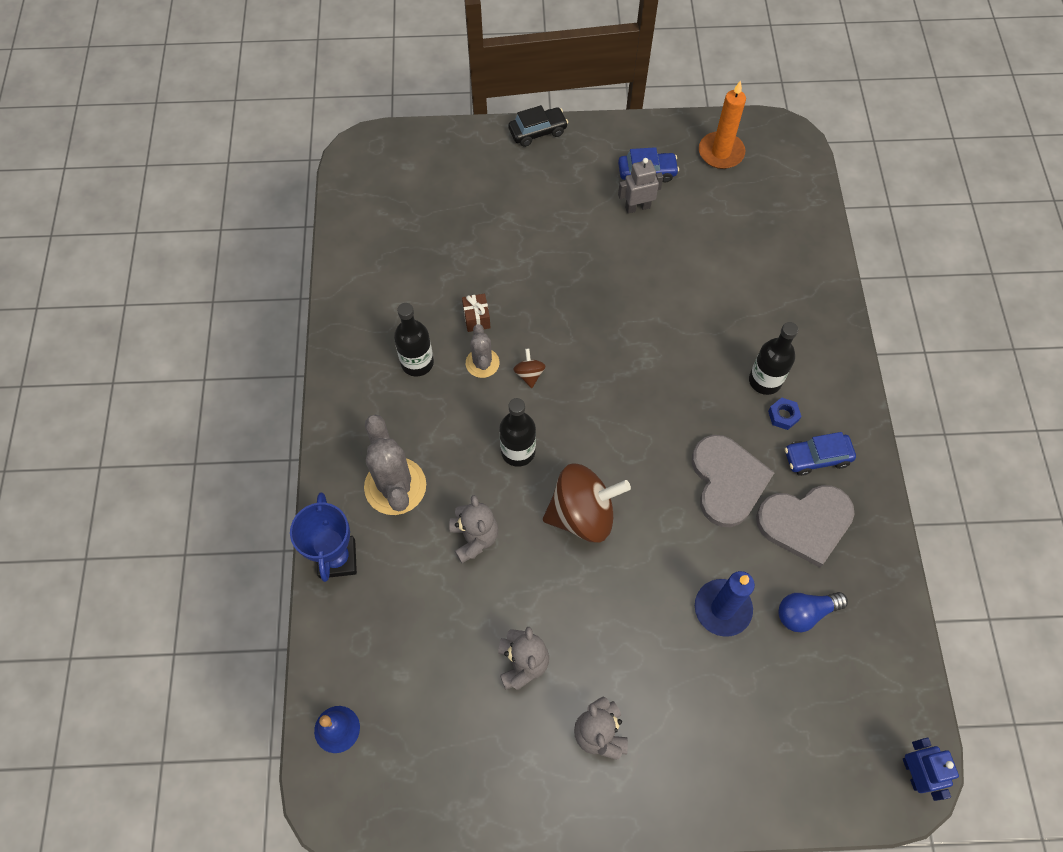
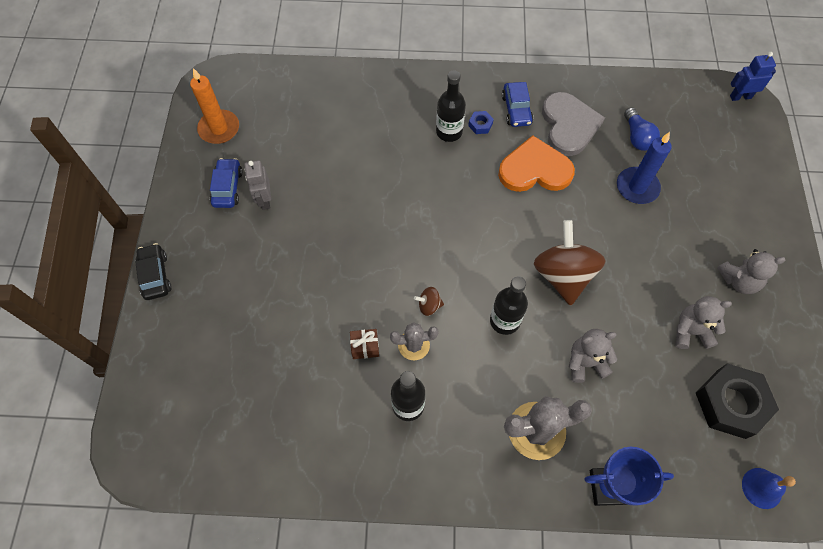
camera: 85 degrees left, 0 degrees up
grey heart [692,435,775,527] -> orange heart [498,135,575,192]
none -> black nut [696,363,779,439]

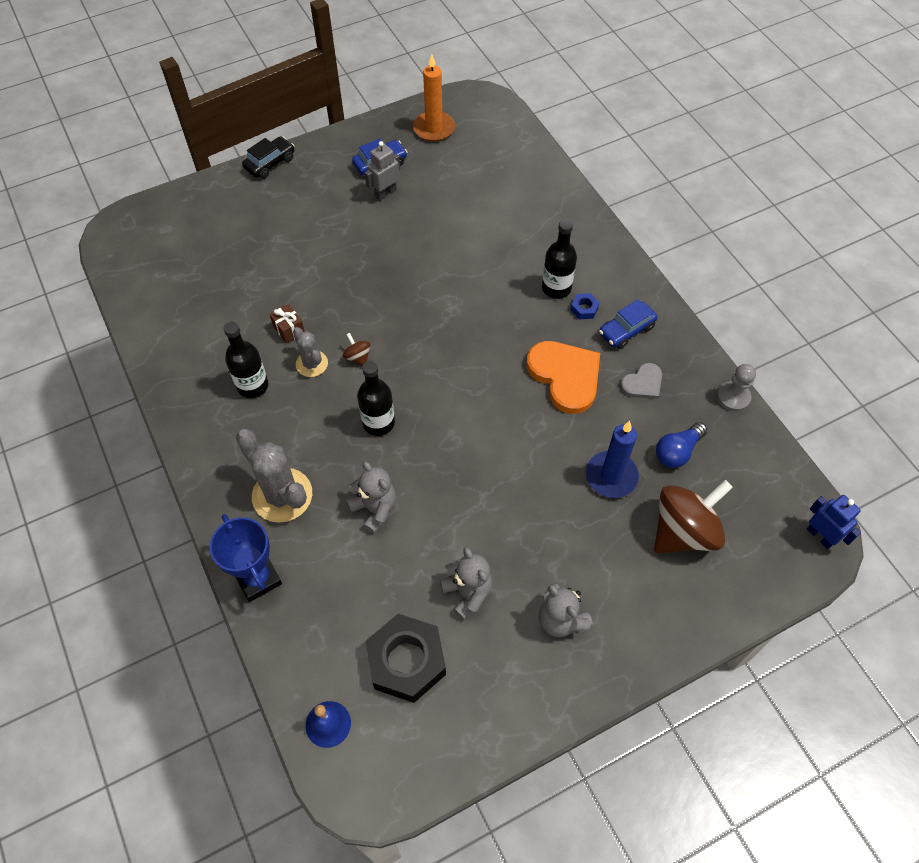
camera: 60 degrees right, 5 degrees down
brown spinning top [533,220,606,306] -> brown spinning top moved to [654,480,733,553]
grey heart [542,92,605,156] -> grey heart [620,363,662,399], size x0.53
none -> grey pawn [717,364,756,412]

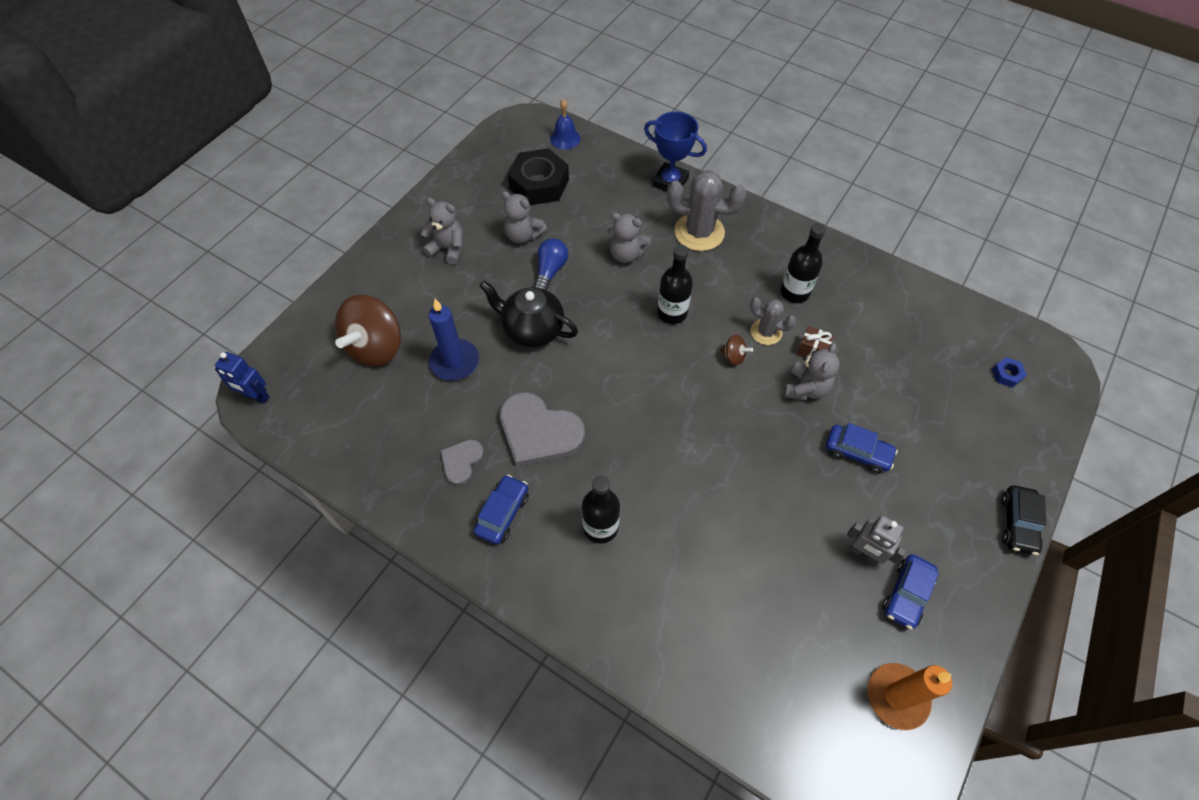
camera: 150 degrees right, 0 degrees up
grey robot [365,141,400,201] -> grey robot turned 105 degrees clockwise [847,515,906,565]
orange heart [526,341,600,414] -> grey heart [500,392,585,467]
blue nut [571,293,600,320] -> blue nut moved to [992,357,1027,388]
blue light bulb [656,422,707,468] -> blue light bulb moved to [534,238,568,290]
grey pawn [717,364,756,412] -> none
none -> black teapot [479,281,578,347]
none -> grey teddy bear [784,343,840,400]
none -> blue car [826,423,898,474]

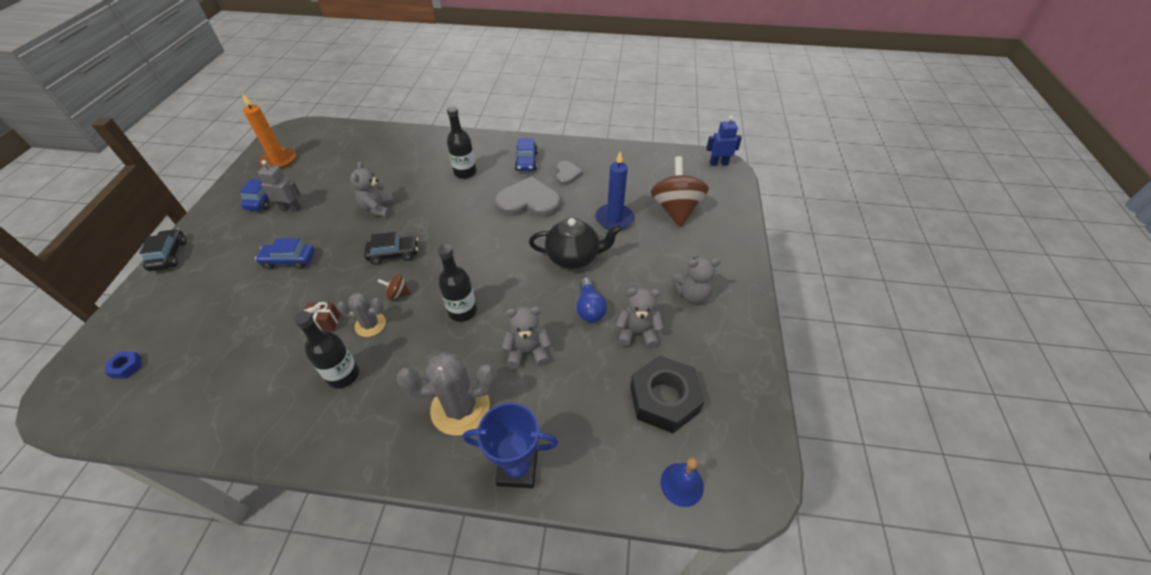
camera: 155 degrees right, 10 degrees down
grey teddy bear [784,343,840,400] -> grey teddy bear moved to [350,161,395,218]
none -> black car [364,232,418,265]

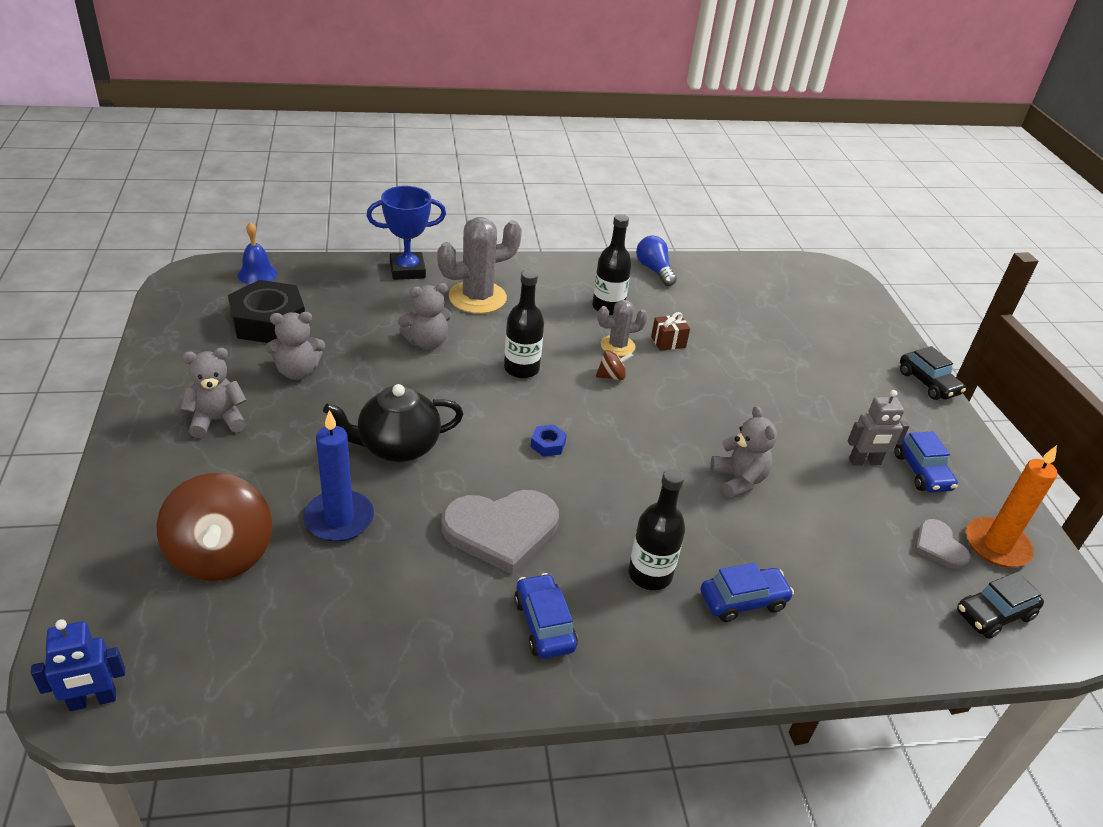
camera: 160 degrees right, 10 degrees down
blue nut [105,351,141,379] -> blue nut moved to [531,424,567,457]
blue car [255,238,315,269] -> blue car moved to [701,563,794,622]
black car [364,232,418,265] -> black car moved to [957,572,1044,639]
grey heart [556,161,583,185] -> grey heart moved to [914,519,970,569]
blue light bulb [576,277,607,322] -> blue light bulb moved to [636,236,677,286]

